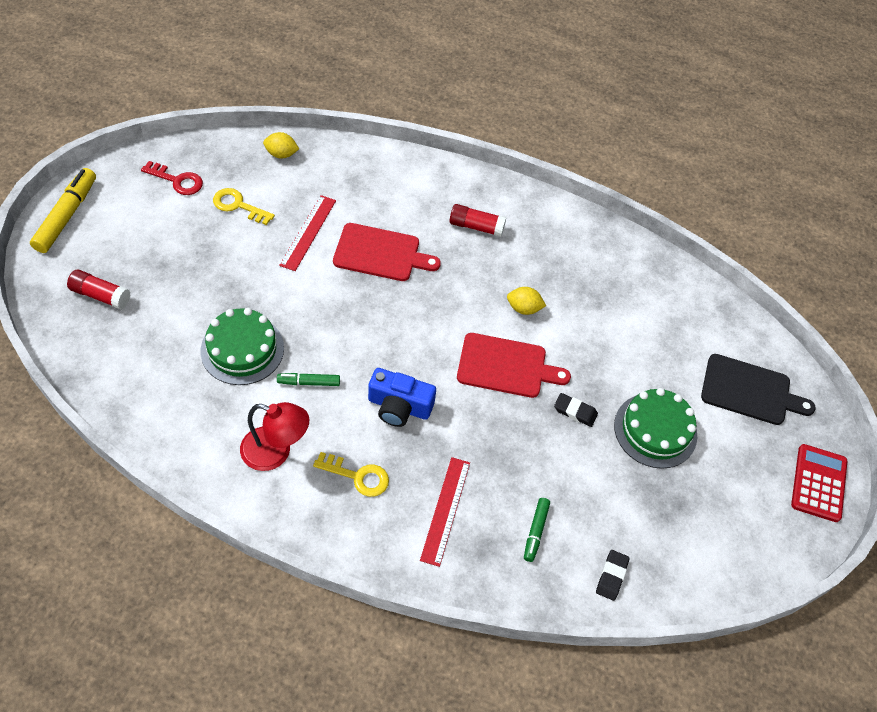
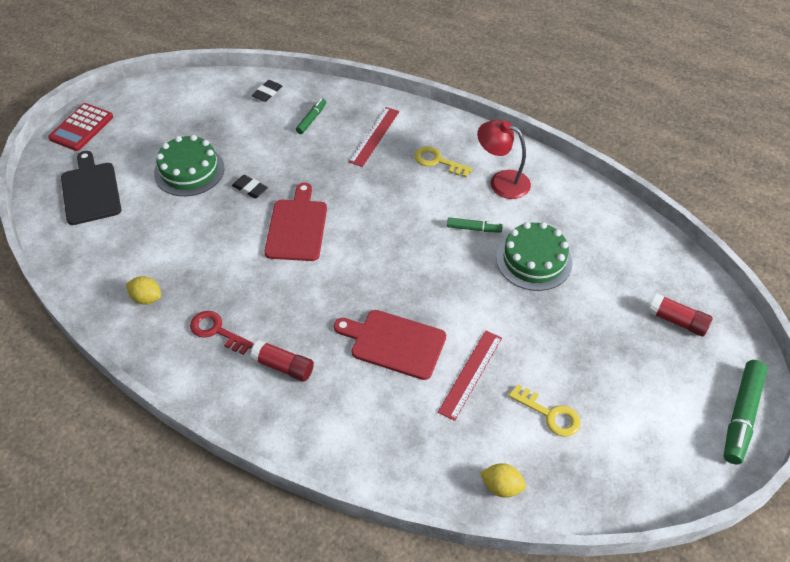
camera: 165 degrees left, 5 degrees down
yellow marker [30,168,96,253] -> green marker [724,360,768,464]
red key [141,161,203,195] -> red key moved to [190,311,253,355]
blue camera [368,368,436,427] -> none
red cutting board [457,333,571,398] -> red cutting board turned 75 degrees clockwise [264,182,327,261]
yellow lemon [507,287,546,315] -> yellow lemon moved to [126,276,161,305]
black cutting board [701,354,816,425] -> black cutting board turned 45 degrees clockwise [61,151,121,225]

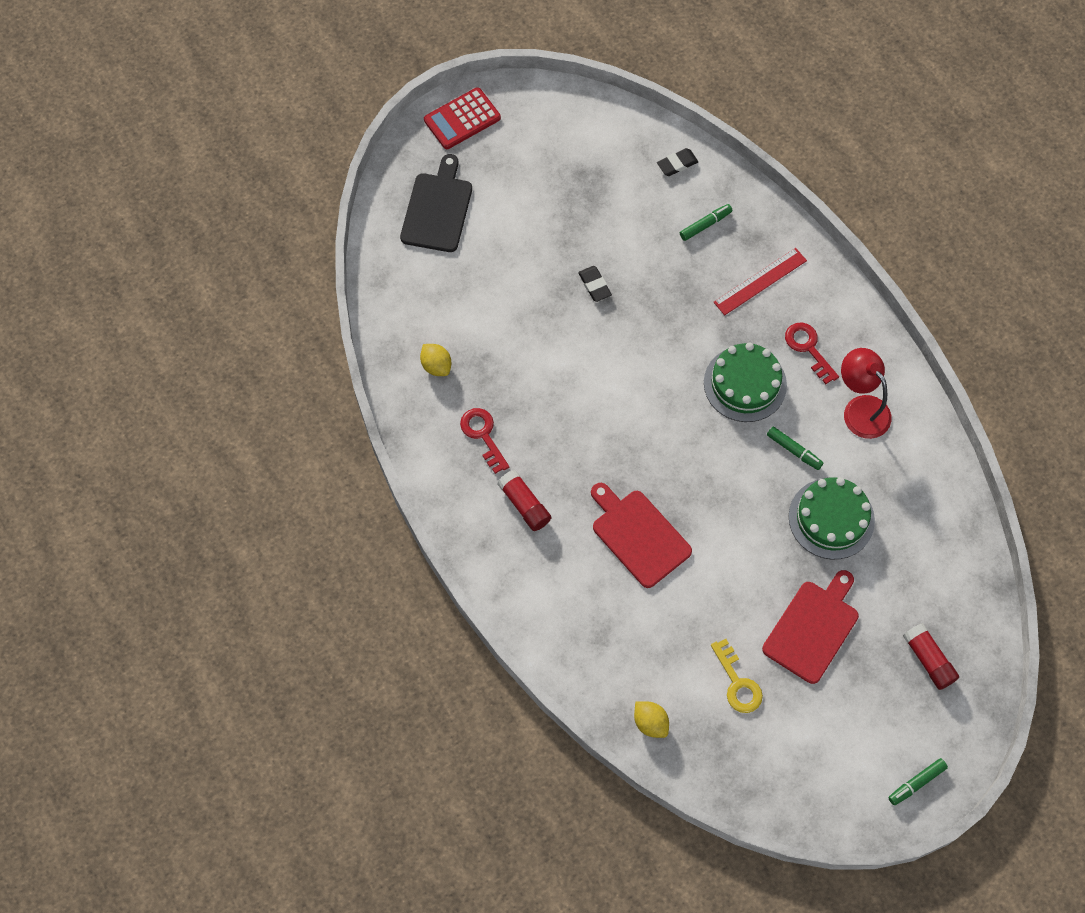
camera: 30 degrees right, 15 degrees up
green cake [154,135,224,196] -> green cake moved to [704,342,787,422]
red cutting board [264,182,327,261] -> red cutting board moved to [762,570,859,684]
yellow key [414,146,473,177] -> red key [785,322,839,384]
red ruler [438,331,502,421] -> none
green marker [724,360,768,464] -> green marker [888,758,948,805], size x0.55

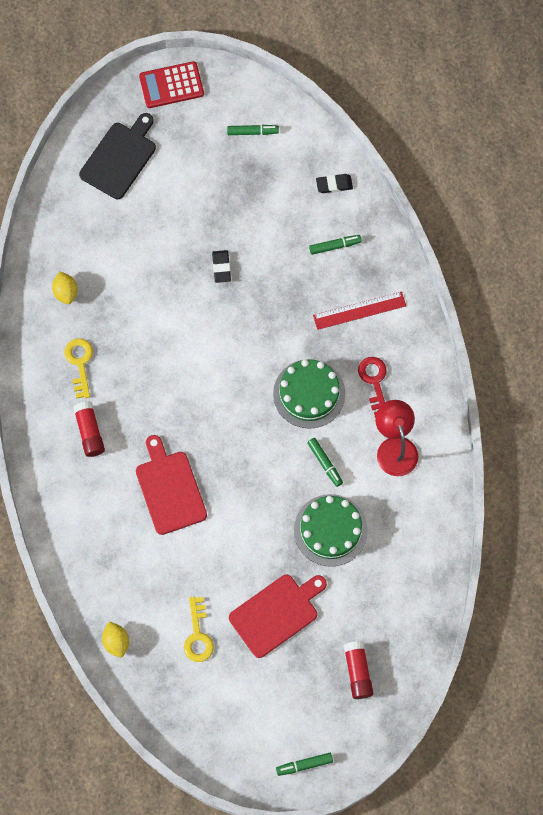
camera: 20 degrees right, 5 degrees up
red key [460,408,509,474] -> yellow key [64,338,93,399]
none -> green marker [227,125,279,135]

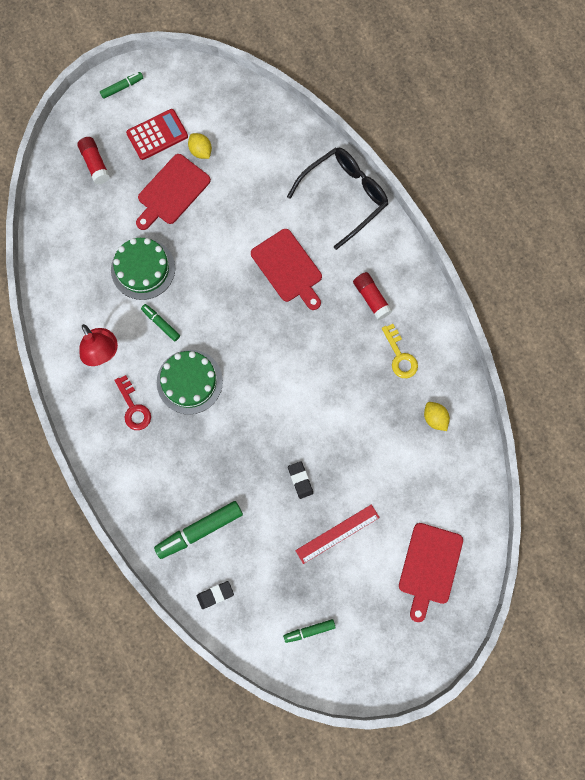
camera: 165 degrees right, 5 degrees up
black cutting board [79,113,156,199] -> red cutting board [399,523,463,622]
yellow lemon [102,621,129,657] -> yellow lemon moved to [188,133,212,159]
red calculator [139,61,204,108] -> red calculator moved to [126,109,188,160]
yellow key [184,597,214,662] -> none
green marker [309,235,362,255] -> green marker [154,501,243,559], size x1.81
red ruler [313,292,406,330] -> red ruler moved to [295,504,380,564]
none -> black glasses [287,148,388,250]

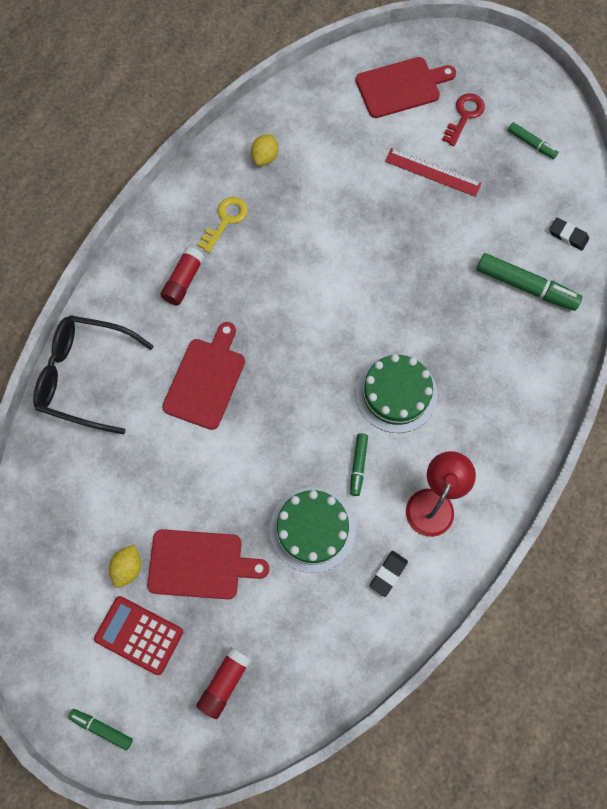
camera: 125 degrees left, 5 degrees down
red key [114,375,151,430] -> red key moved to [442,93,485,146]
black eraser [288,461,313,499] -> black eraser moved to [370,551,408,597]

